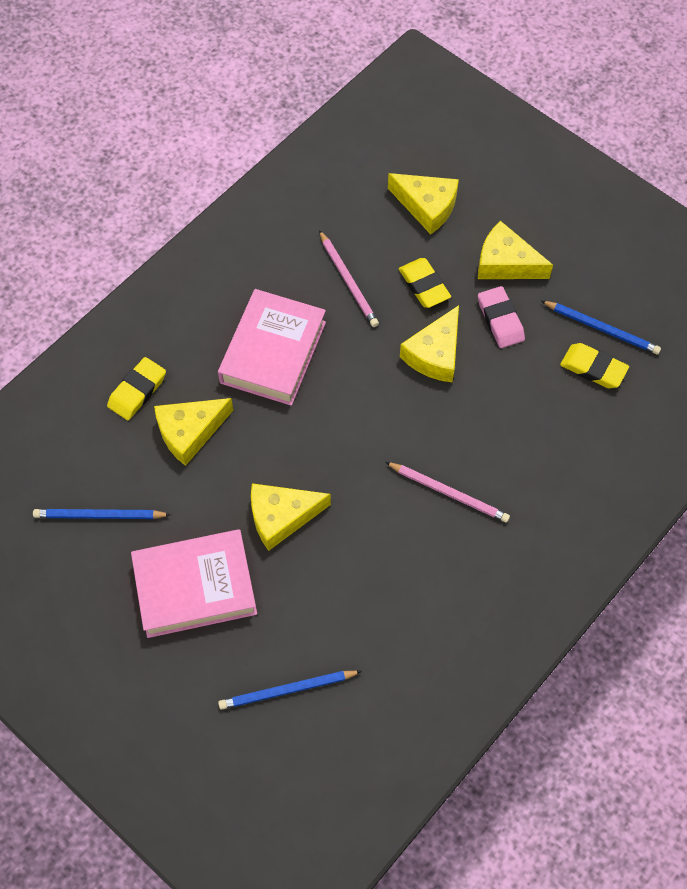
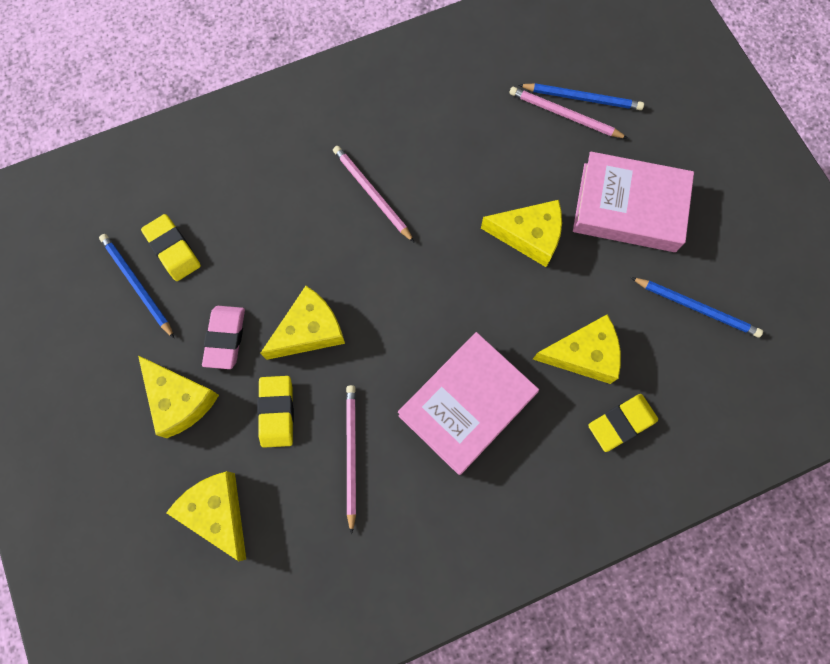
camera: 155 degrees left, 10 degrees up
none -> pink pencil [509,87,628,139]

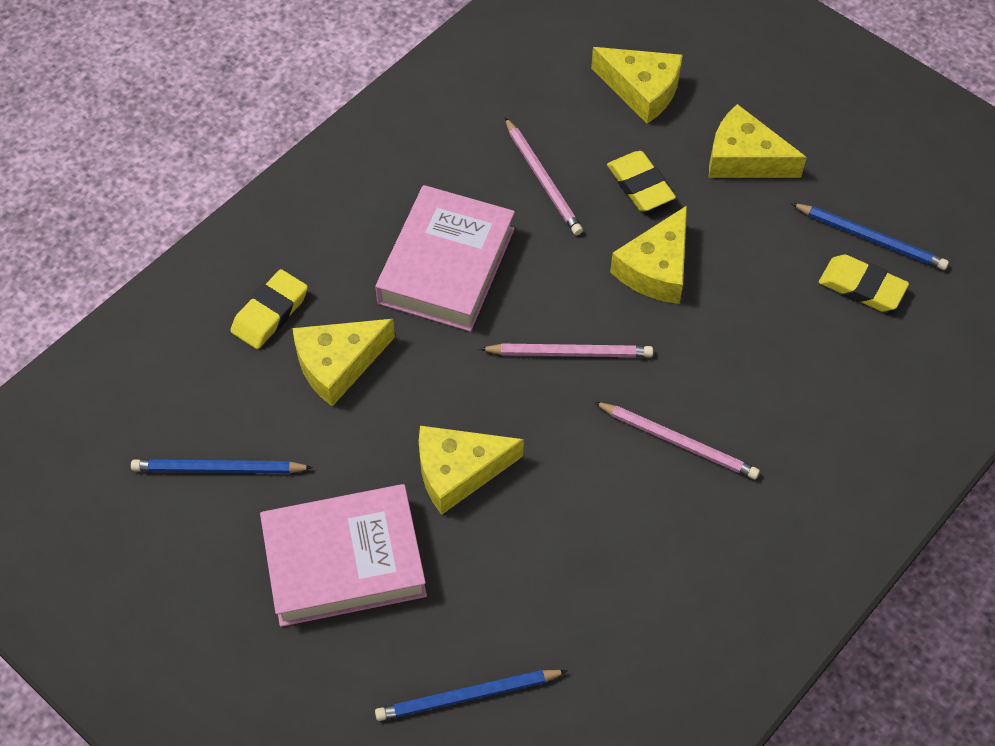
camera: 155 degrees right, 15 degrees down
pink eraser [202,306,245,369] -> none
pink pencil [509,87,628,139] -> pink pencil moved to [480,343,653,357]

